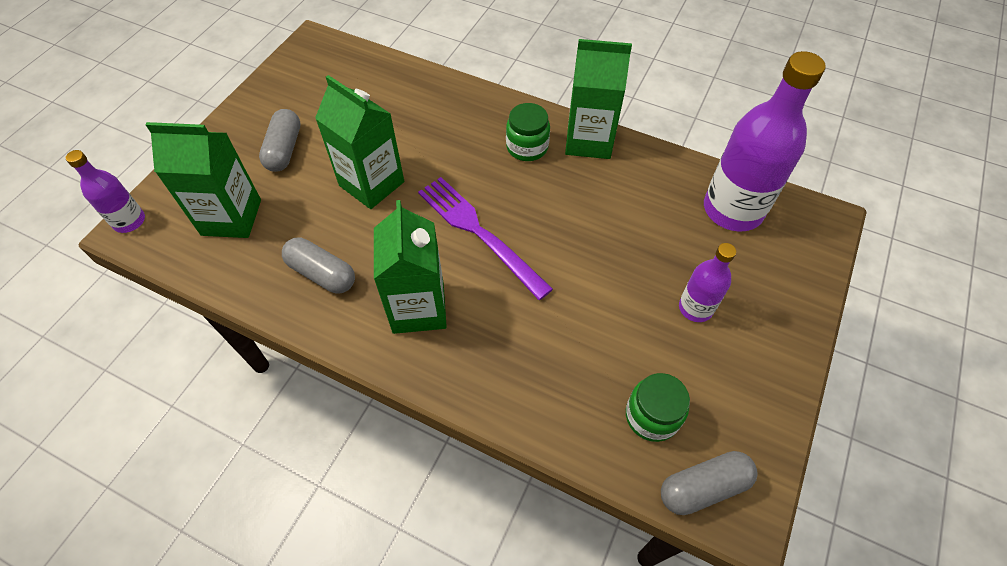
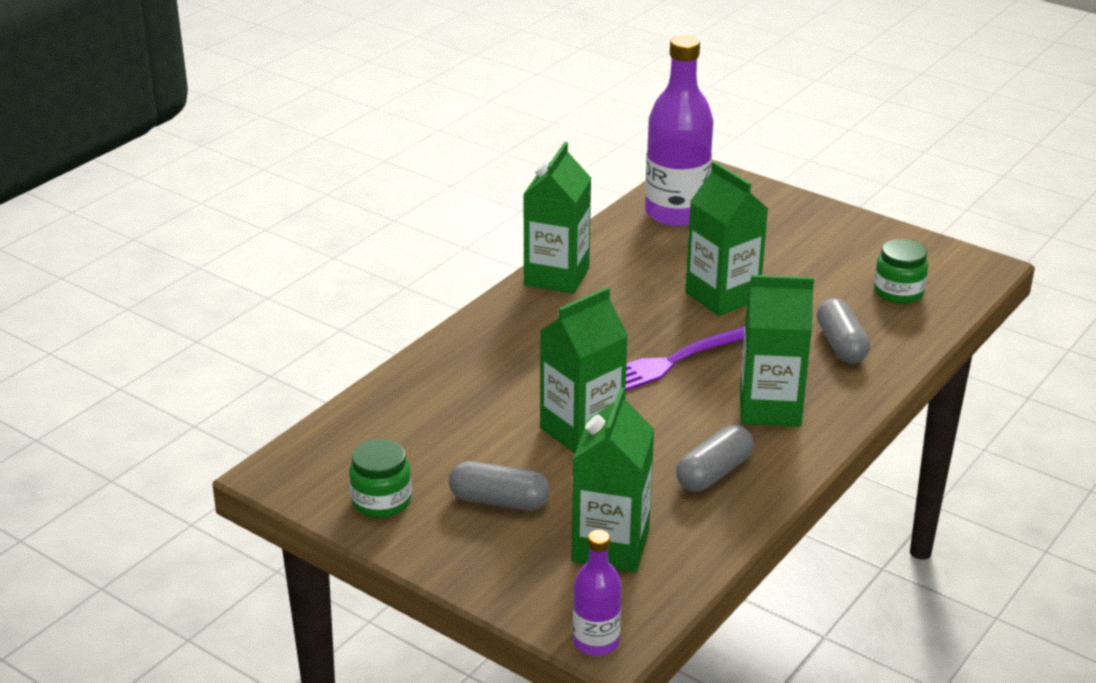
camera: 80 degrees left, 25 degrees down
green jar [506,103,550,161] -> green jar moved to [349,439,412,518]
grey capsule [661,451,758,515] -> grey capsule moved to [817,298,870,363]
purple bottle [679,243,736,322] -> none
none -> green carton [685,161,768,316]

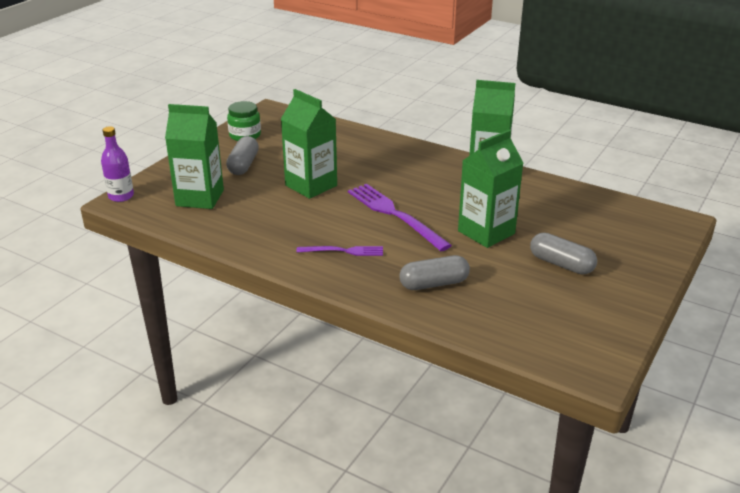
camera: 85 degrees right, 0 degrees up
purple bottle [645,35,713,226] -> none
grey capsule [676,425,754,491] -> grey capsule moved to [530,233,597,274]
green carton [740,275,814,427] -> purple fork [296,246,383,256]
green jar [874,239,928,304] -> none

